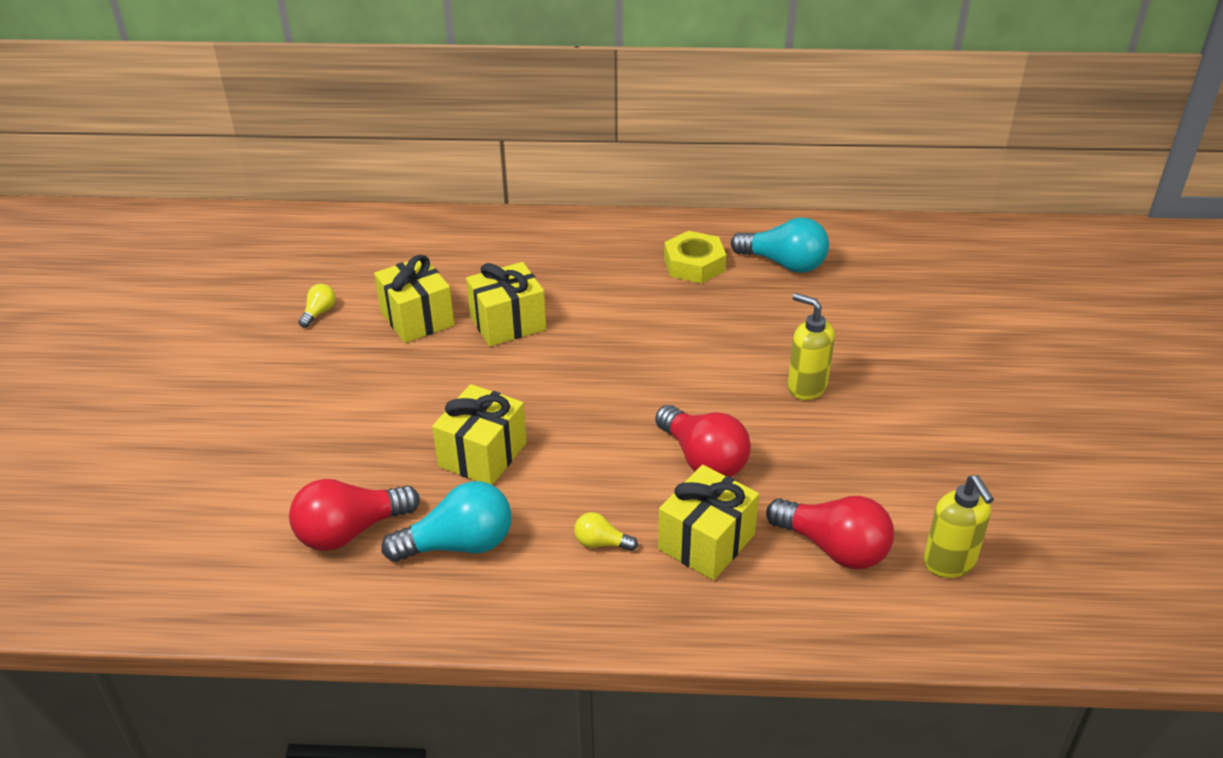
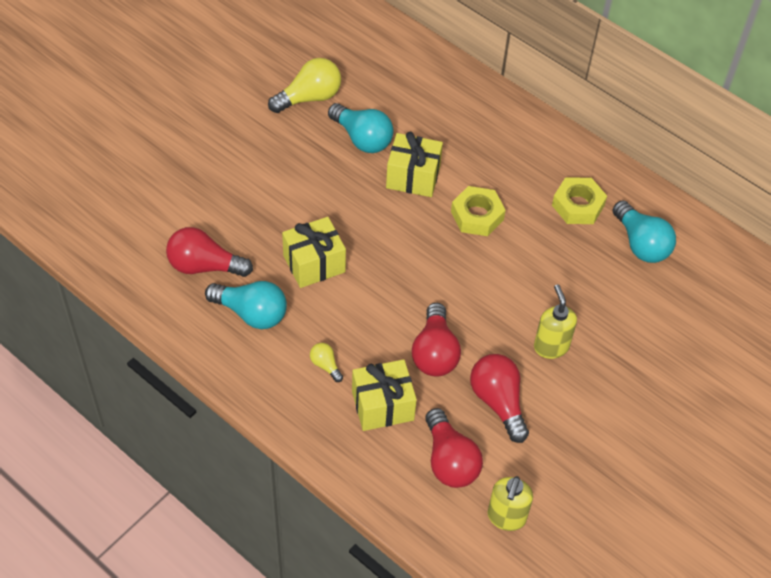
camera: 35 degrees right, 15 degrees up
yellow light bulb [298,284,336,328] -> yellow light bulb [268,58,341,113], size x2.03
yellow gift [374,255,454,343] -> turquoise light bulb [328,103,393,153]
none -> yellow nut [451,186,506,236]
none -> red light bulb [470,354,529,443]

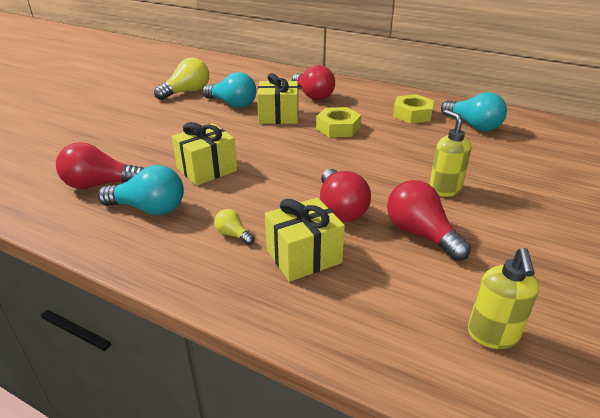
camera: 10 degrees left, 20 degrees down
red light bulb [425,408,483,488] -> red light bulb moved to [292,65,335,100]

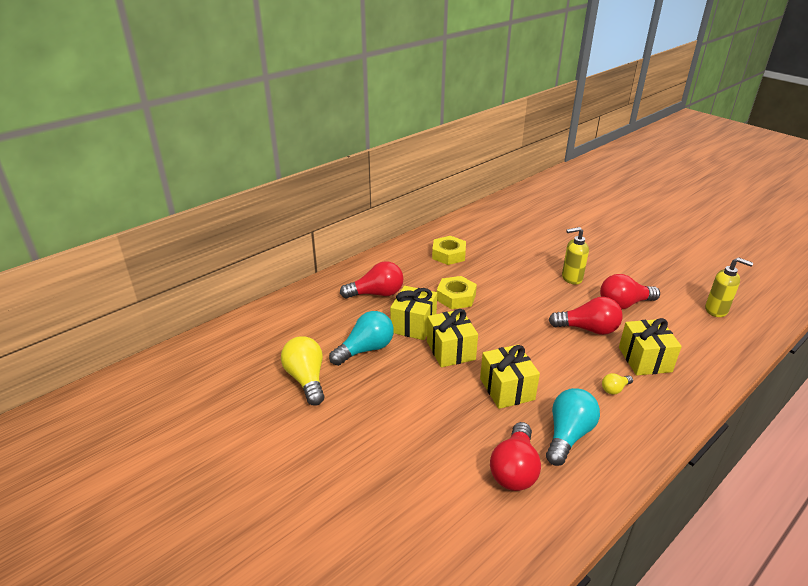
camera: 70 degrees left, 0 degrees up
turquoise light bulb [441,92,507,131] -> none
none -> yellow gift [427,309,478,367]

